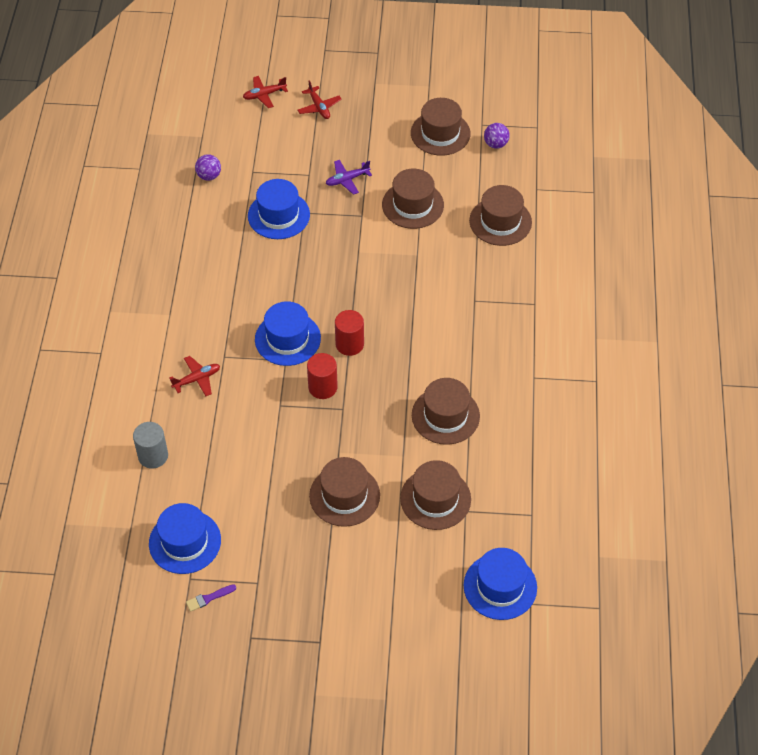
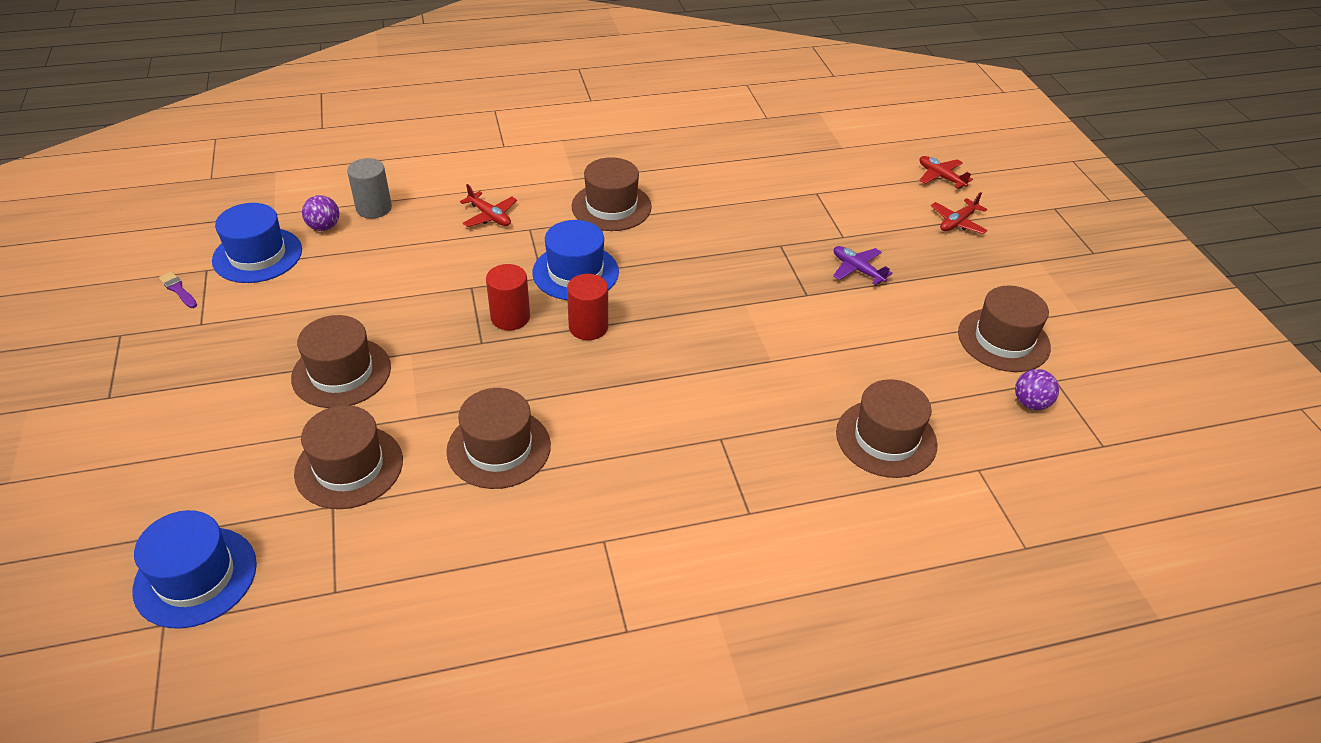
camera: 70 degrees right, 10 degrees down
purple ball [195,154,221,181] -> purple ball moved to [302,195,339,231]
blue hat [248,179,310,239] -> none
brown hat [382,169,444,229] -> brown hat moved to [572,157,652,231]

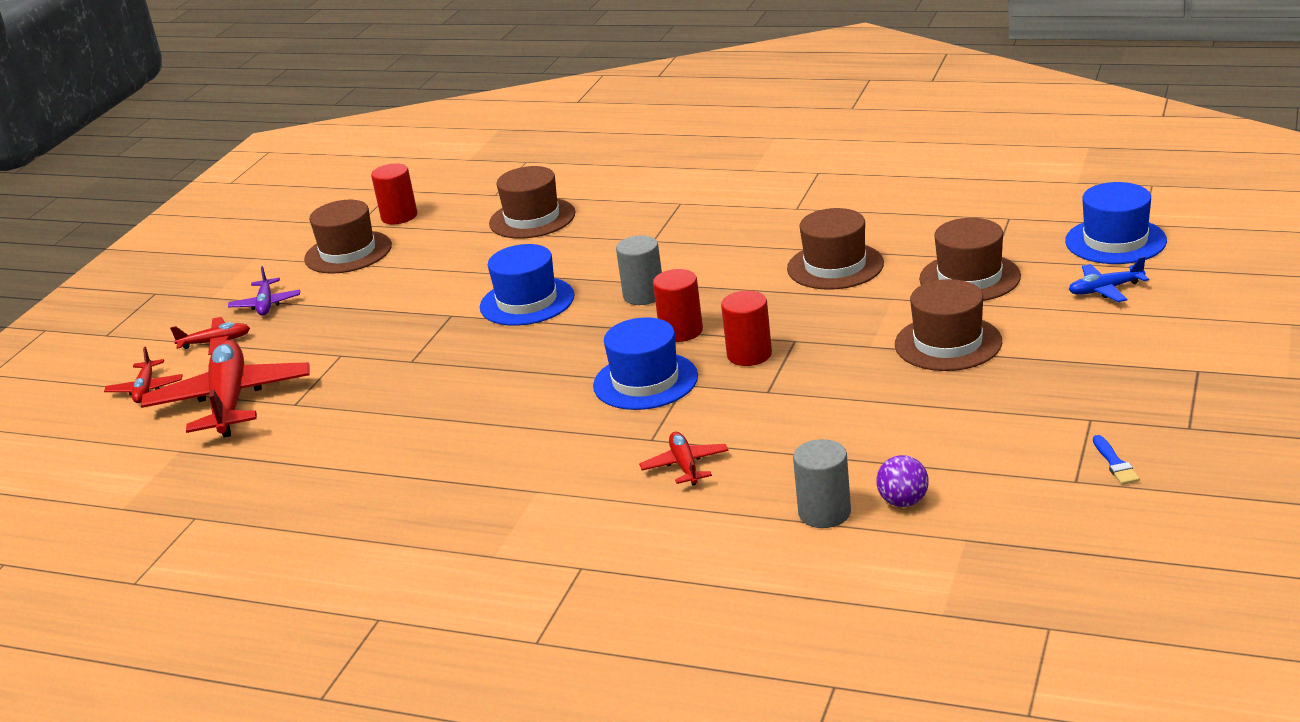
camera: 140 degrees left, 15 degrees down
purple brush [159,272,197,308] -> blue brush [1093,435,1140,485]
blue hat [212,203,302,283] -> blue hat moved to [480,244,575,326]
brown hat [572,157,652,231] -> none
purple plane [833,246,893,285] -> purple plane moved to [228,266,300,316]
purple ball [1015,369,1059,410] -> red cylinder [371,163,417,224]
none -> red plane [141,340,310,437]
none -> grey cylinder [616,235,662,305]
none -> blue plane [1069,256,1149,302]

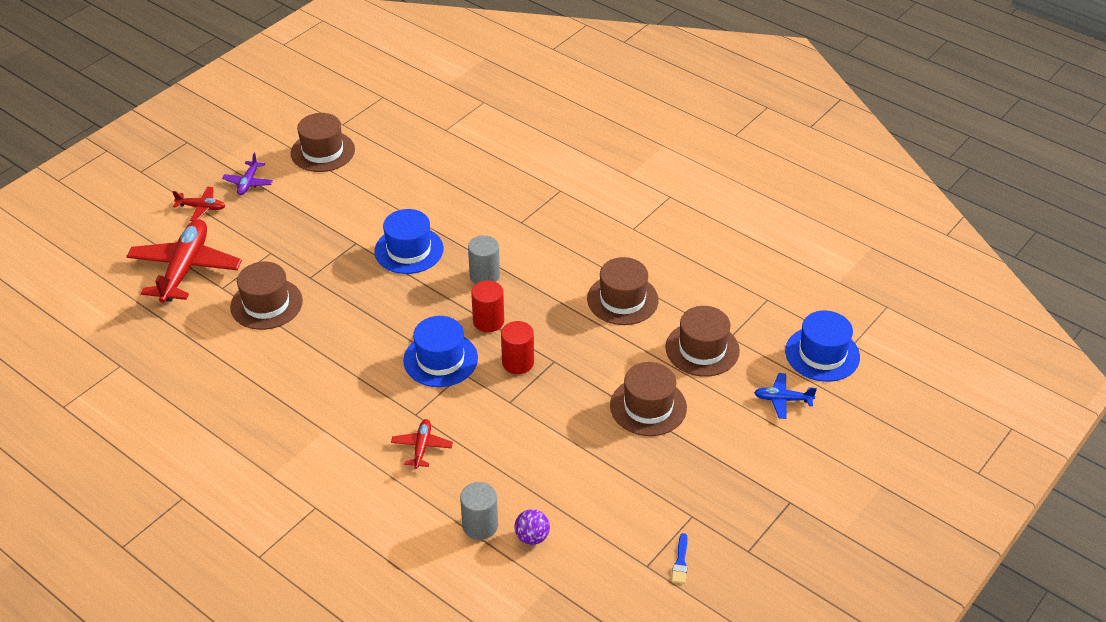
camera: 15 degrees right, 15 degrees up
red plane [104,347,183,403] -> none
red cylinder [371,163,417,224] -> none
brown hat [489,166,575,238] -> brown hat moved to [230,262,303,330]

